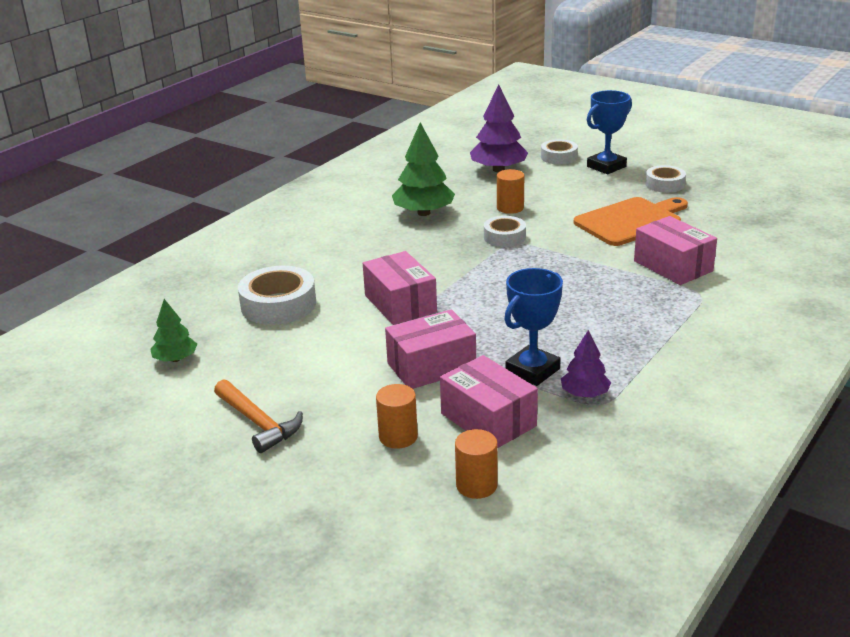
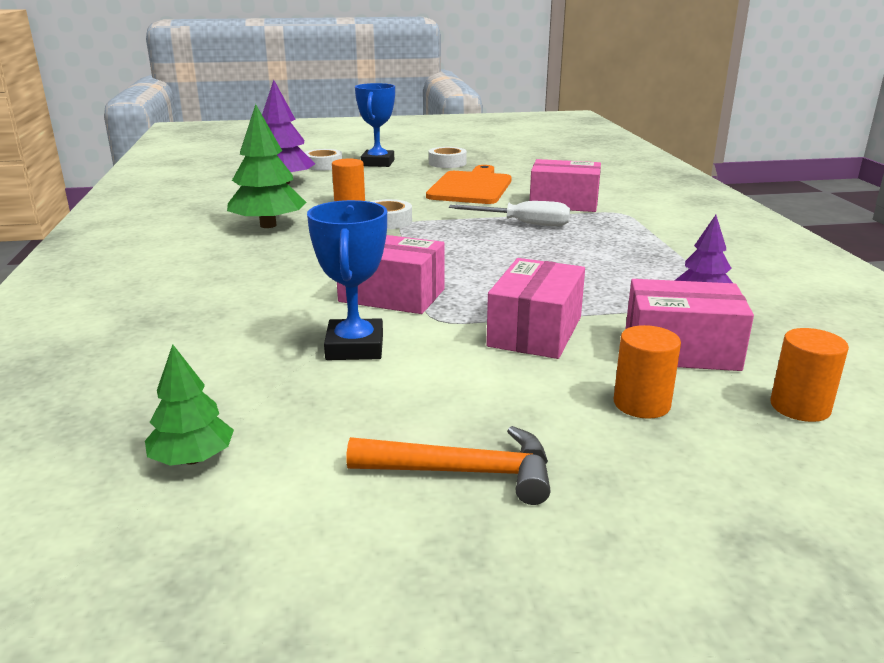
camera: 45 degrees left, 5 degrees down
white tape [238,266,316,325] -> none
blue trophy [504,268,563,386] -> blue trophy moved to [307,200,387,360]
none -> white screwdriver [449,201,570,226]

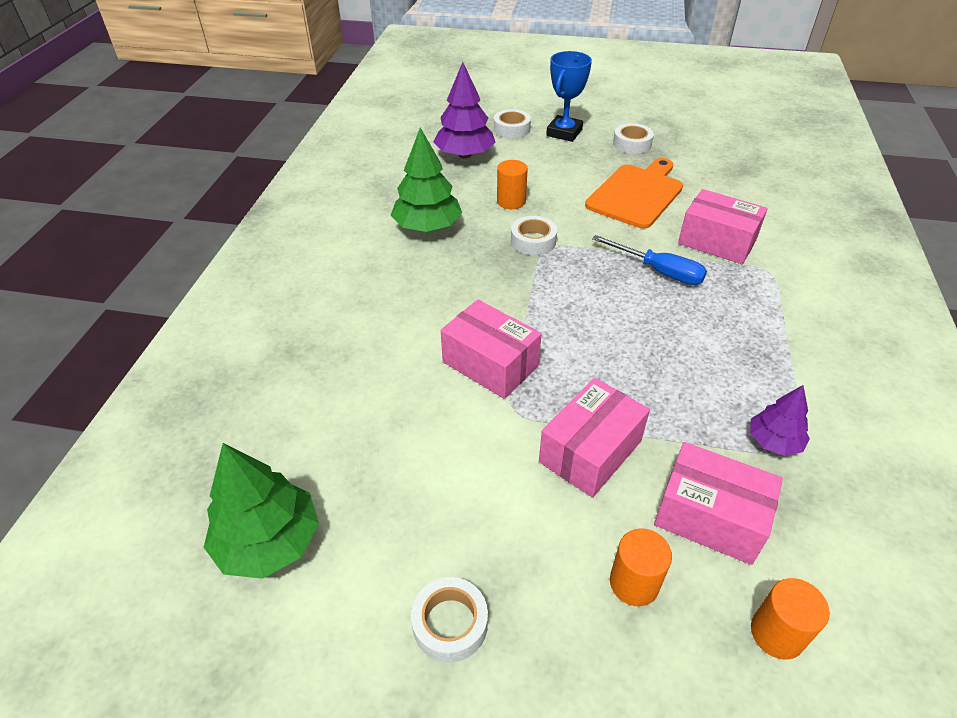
camera: 20 degrees right, 20 degrees up
green tree [145,344,234,466] -> green tree [204,443,319,579], size x1.71
blue trophy [307,200,387,360] -> none
orange hammer [346,426,551,505] -> white tape [411,577,488,663]
white screwdriver [449,201,570,226] -> blue screwdriver [592,235,707,285]

